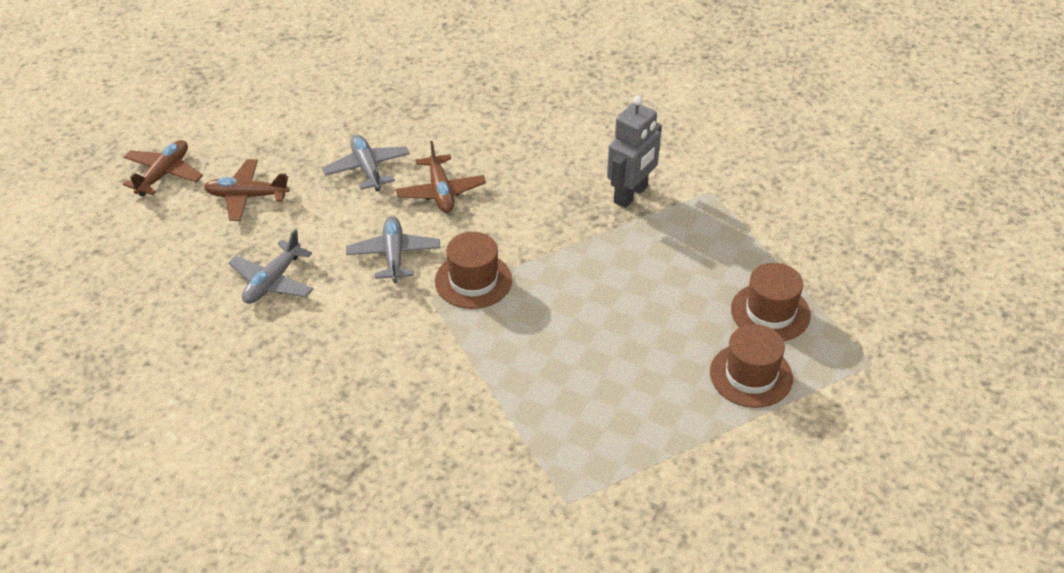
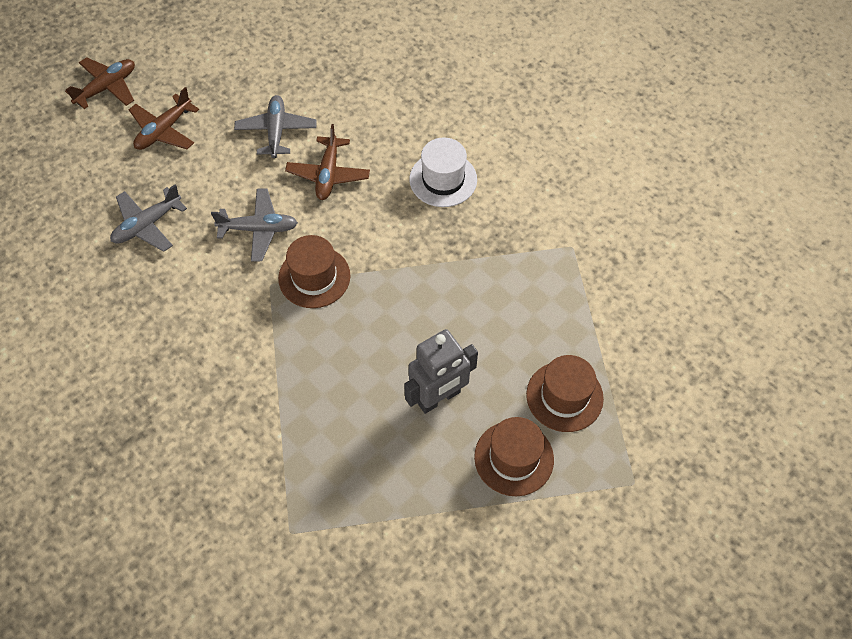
camera: 20 degrees right, 15 degrees up
brown plane [204,159,289,221] -> brown plane turned 75 degrees counterclockwise [129,87,199,150]
grey plane [346,216,441,283] -> grey plane turned 75 degrees clockwise [211,188,298,262]
grey robot [607,96,662,208] -> grey robot moved to [404,329,478,414]
none -> white hat [409,137,477,207]

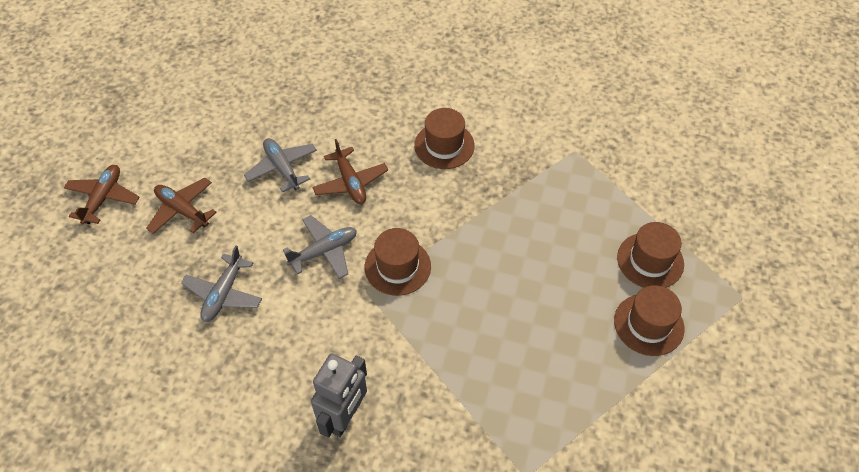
camera: 30 degrees left, 5 degrees down
brown plane [129,87,199,150] -> brown plane turned 120 degrees clockwise [146,178,217,234]
grey robot [404,329,478,414] -> grey robot moved to [311,353,367,438]
white hat [409,137,477,207] -> brown hat [414,108,475,169]

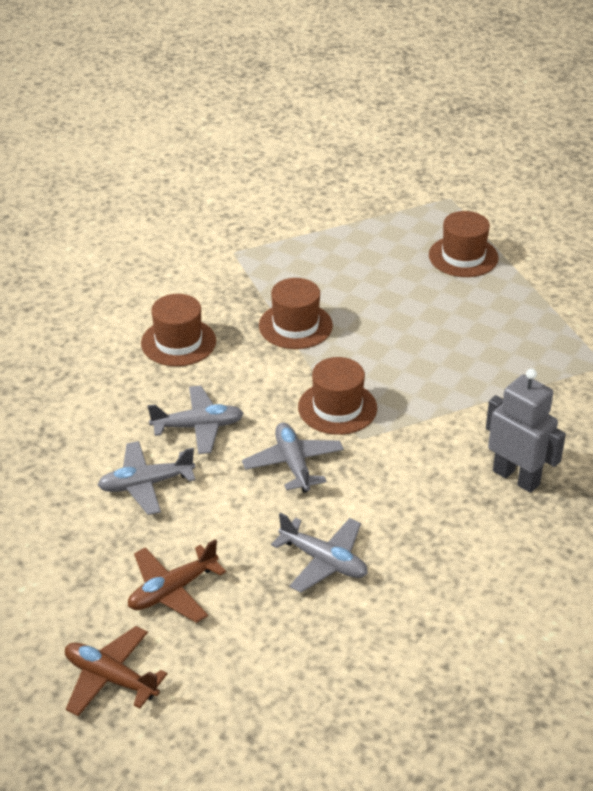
camera: 75 degrees left, 15 degrees down
brown plane [312,139,388,204] -> grey plane [148,386,244,454]
brown hat [617,222,684,288] -> brown hat moved to [259,278,333,349]

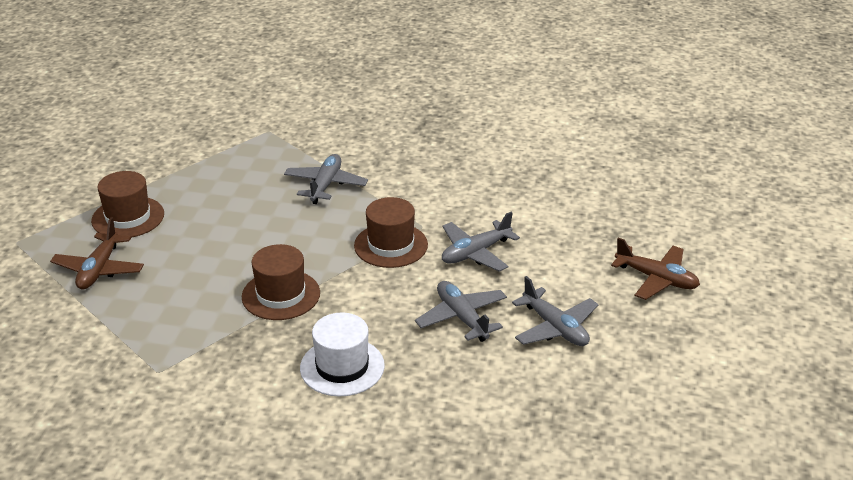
camera: 110 degrees left, 5 degrees down
brown plane [65,626,167,716] -> brown plane moved to [50,217,144,289]
brown hat [141,294,216,366] -> white hat [300,312,385,396]
grey plane [271,512,368,593] -> grey plane moved to [284,154,368,204]
grey robot [486,368,566,493] -> none

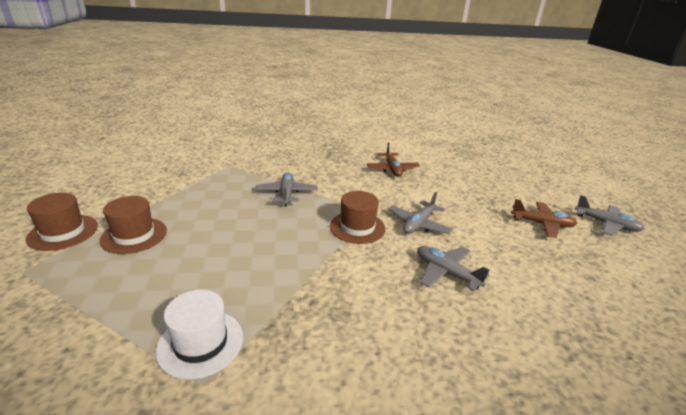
camera: 20 degrees left, 5 degrees down
brown plane [50,217,144,289] -> brown plane moved to [367,142,420,177]
brown hat [242,244,320,320] -> brown hat moved to [26,193,98,251]
white hat [300,312,385,396] -> white hat moved to [156,290,243,380]
grey plane [512,276,599,346] -> grey plane moved to [575,195,645,236]

